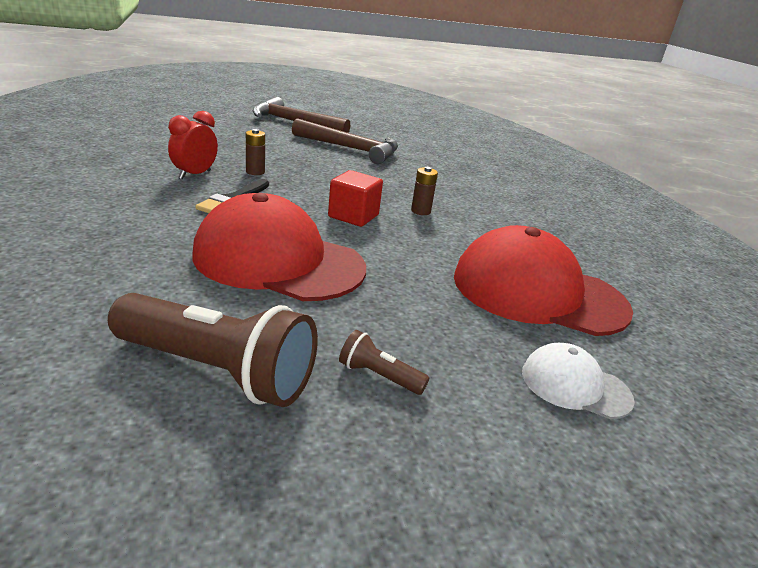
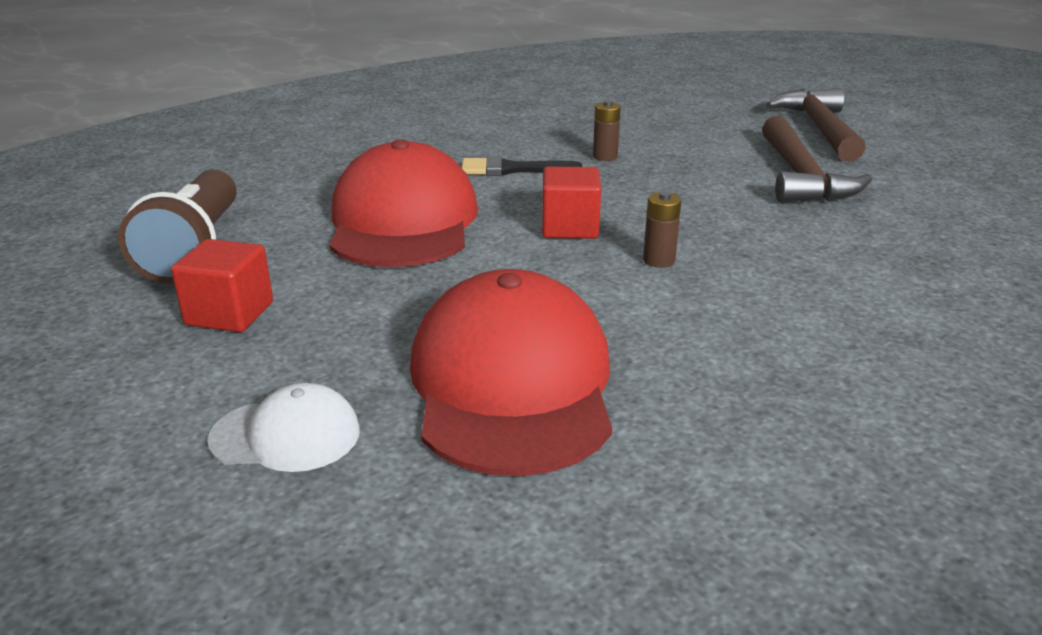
camera: 70 degrees right, 0 degrees up
red clock [168,111,218,179] -> none
brown flashlight [339,330,429,395] -> red cube [171,239,273,332]
white cap [522,343,635,419] -> white cap turned 90 degrees clockwise [207,383,360,472]

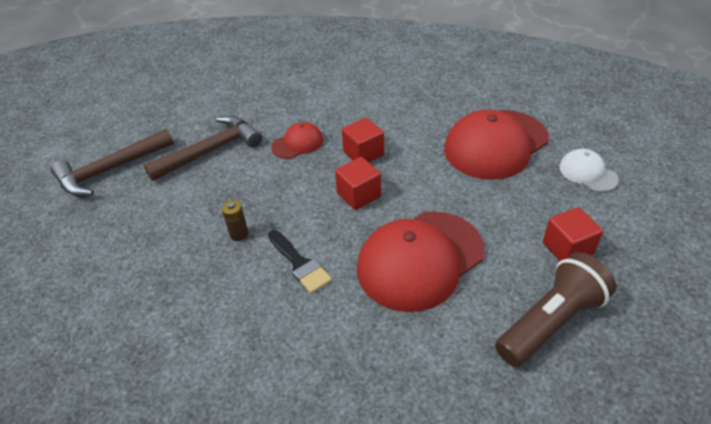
camera: 125 degrees left, 15 degrees up
brown battery [643,191,681,268] -> red cube [342,118,384,162]
none -> red cap [271,122,323,159]

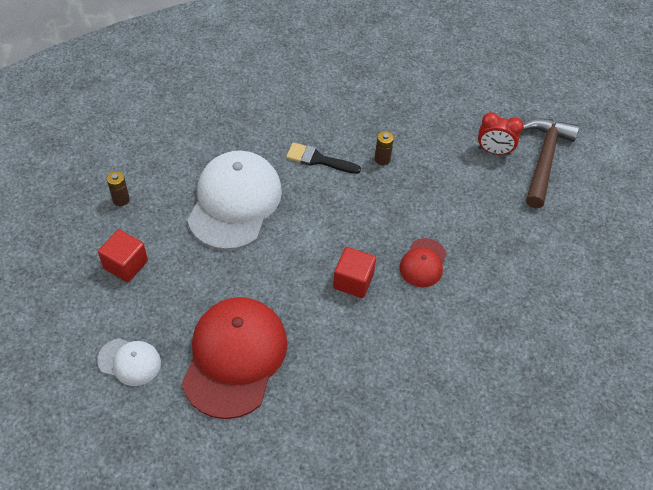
camera: 140 degrees right, 10 degrees up
brown hammer [144,116,262,181] -> none
red cube [335,157,381,210] -> none
red cap [357,211,485,312] -> white cap [187,150,282,250]
brown flashlight [495,252,616,367] -> brown battery [107,171,130,206]
none -> red clock [478,112,524,155]

